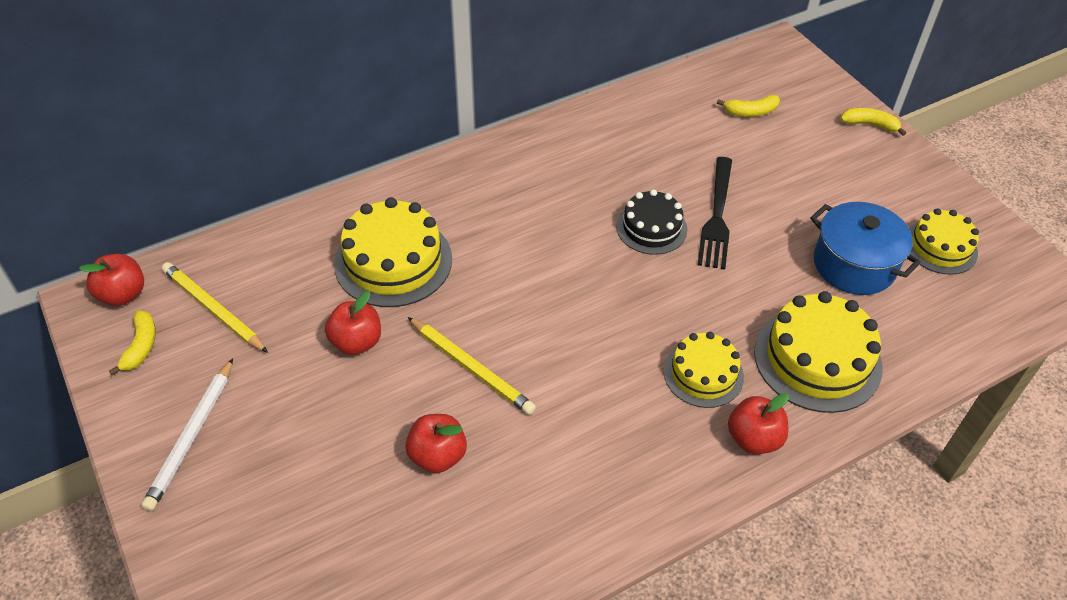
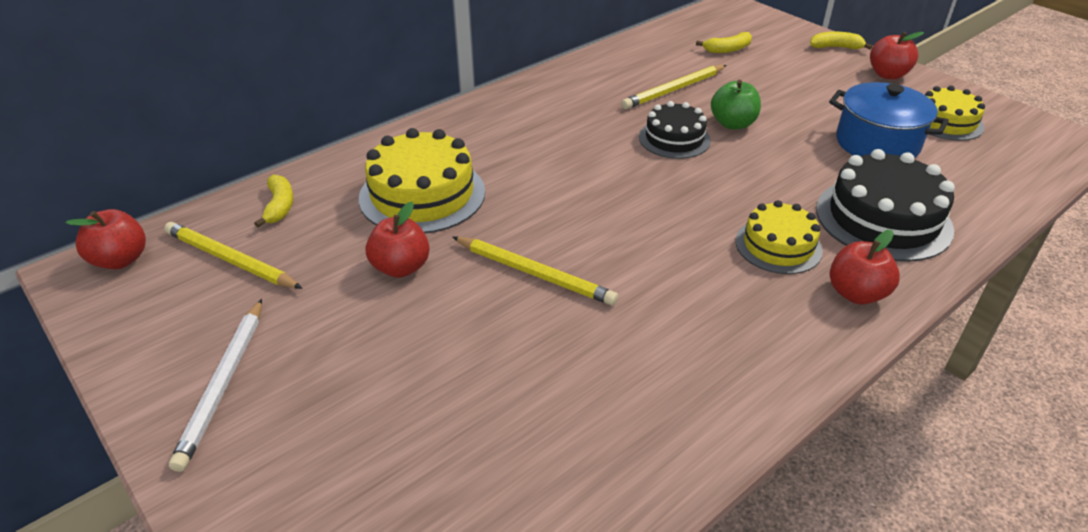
camera: 10 degrees left, 10 degrees down
yellow banana [109,311,156,376] -> yellow banana moved to [254,175,293,227]
red apple [405,414,467,473] -> red apple moved to [870,32,924,80]
black fork [697,157,732,270] -> green apple [711,80,761,130]
yellow cake [754,291,883,413] -> black cake [816,149,955,262]
none -> yellow pencil [621,65,727,109]

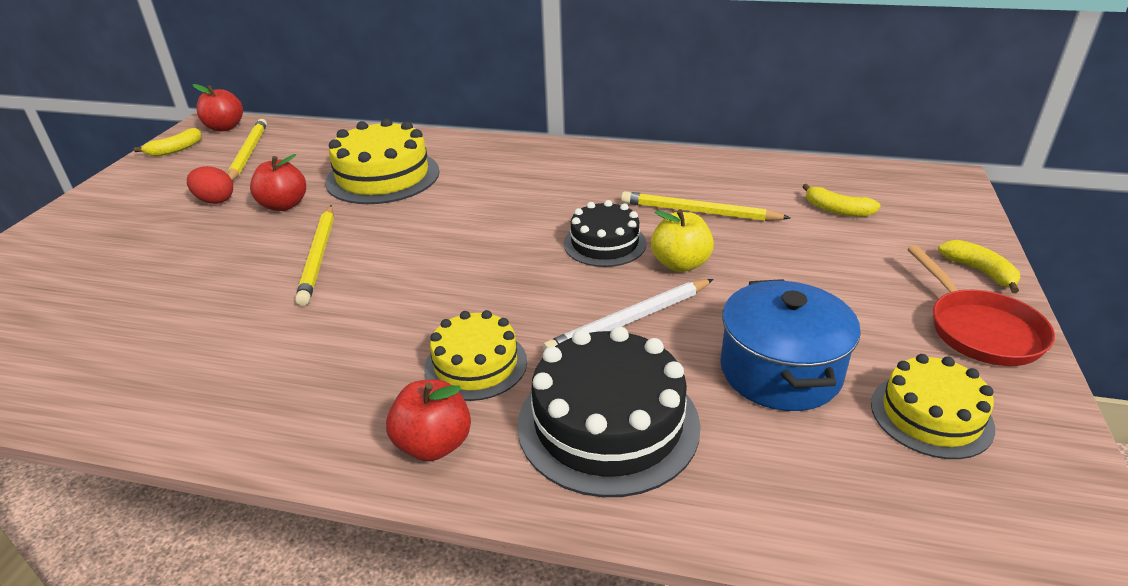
camera: 55 degrees right, 5 degrees down
white pencil [169,299,262,472] -> white pencil moved to [543,279,714,351]
yellow banana [254,175,293,227] -> yellow banana moved to [134,128,202,157]
green apple [711,80,761,130] -> yellow apple [651,209,714,272]
red apple [870,32,924,80] -> red pan [907,245,1055,366]
none -> red egg [187,166,233,204]

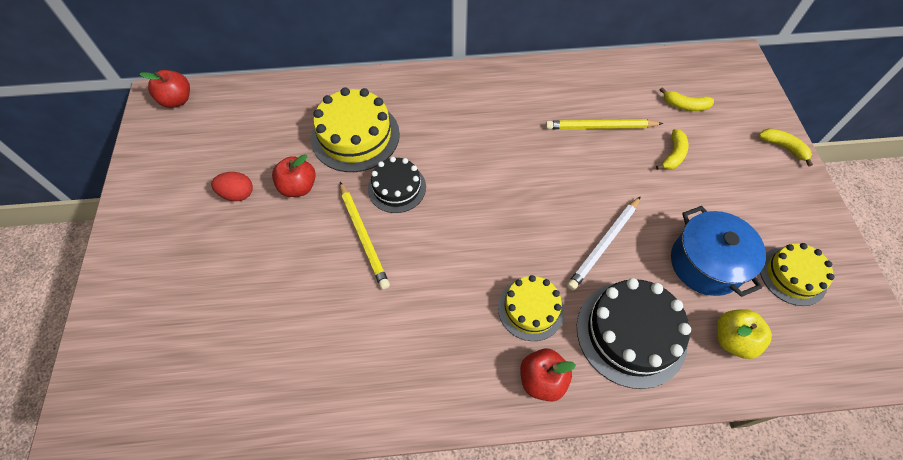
camera: 20 degrees left, 25 degrees up
yellow banana [134,128,202,157] -> yellow banana moved to [656,129,688,170]
yellow pencil [228,119,267,181] -> none
black cake [564,200,646,267] -> black cake moved to [368,157,426,213]
yellow apple [651,209,714,272] -> yellow apple moved to [717,309,772,359]
red pan [907,245,1055,366] -> none

